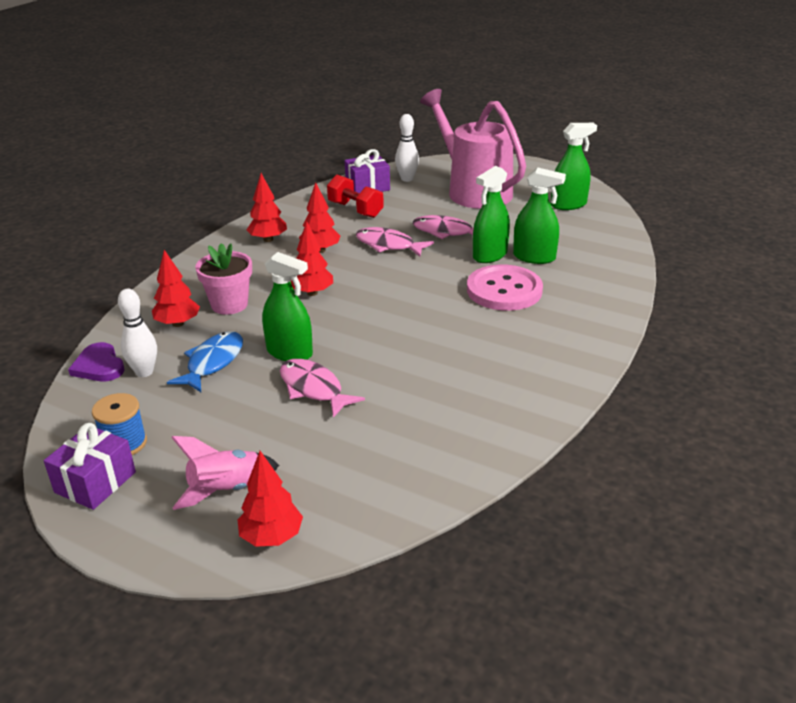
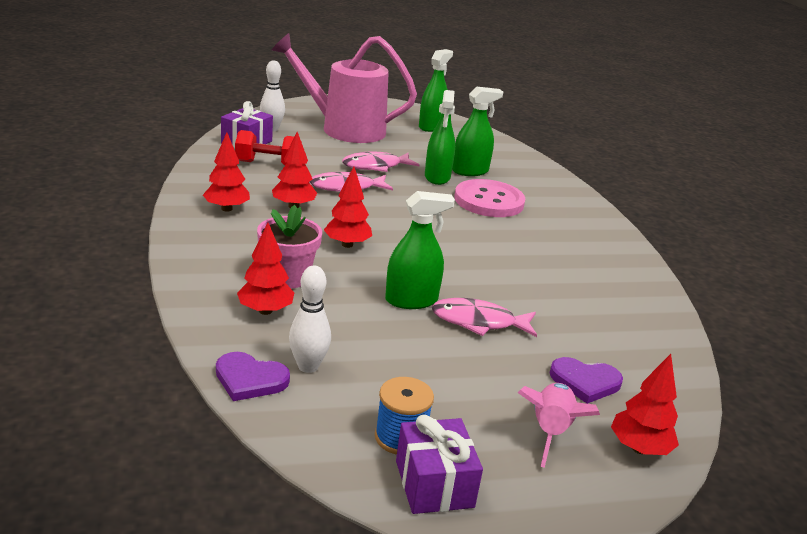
camera: 45 degrees left, 5 degrees down
blue fish [167,331,243,392] -> none
none -> purple heart [550,357,623,404]

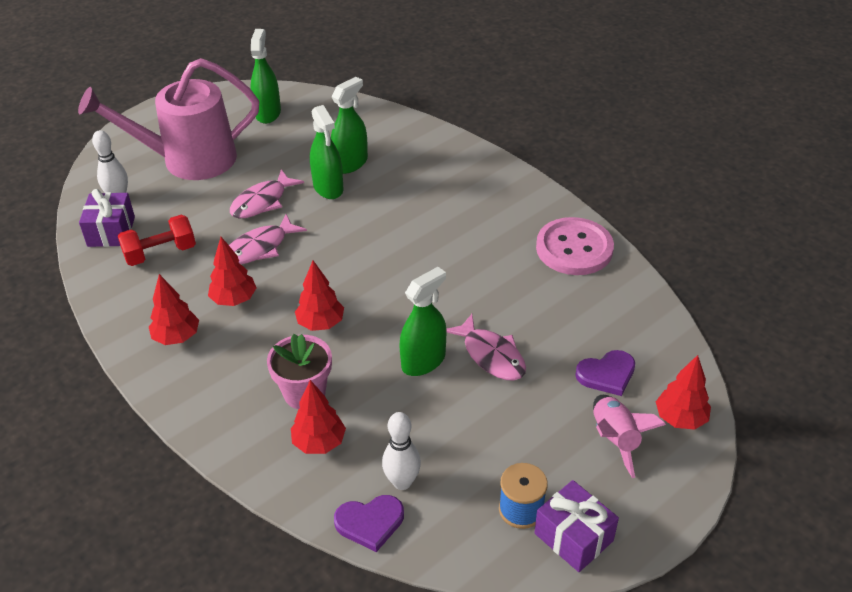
camera: 25 degrees left, 15 degrees up
pink fish [432,298,537,337] -> pink fish turned 105 degrees counterclockwise [446,314,526,381]
pink button [454,179,525,217] -> pink button moved to [536,217,614,275]

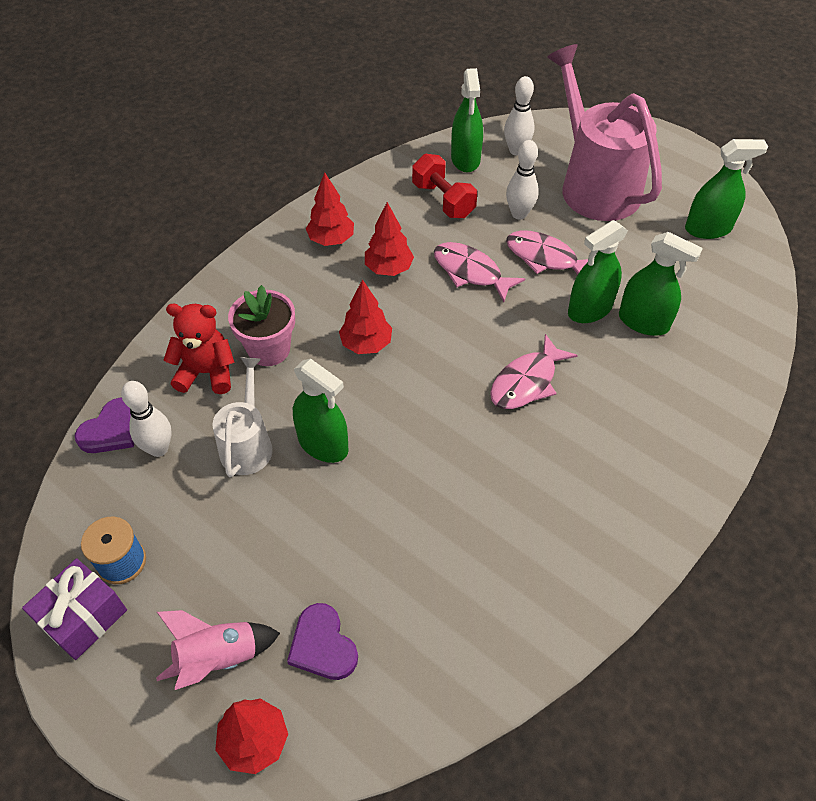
camera: 80 degrees right, 10 degrees up
purple gift [79,189,135,247] -> green spray bottle [451,68,483,172]
red tree [291,380,346,454] -> red teddy bear [164,303,235,394]
purple heart [334,495,404,552] -> purple heart turned 120 degrees counterclockwise [75,397,134,453]
pink fish [446,314,526,381] -> pink fish moved to [490,334,578,409]
pink button [536,217,614,275] -> none
none -> white watering can [212,357,273,477]
none -> white bowling pin [506,140,539,220]

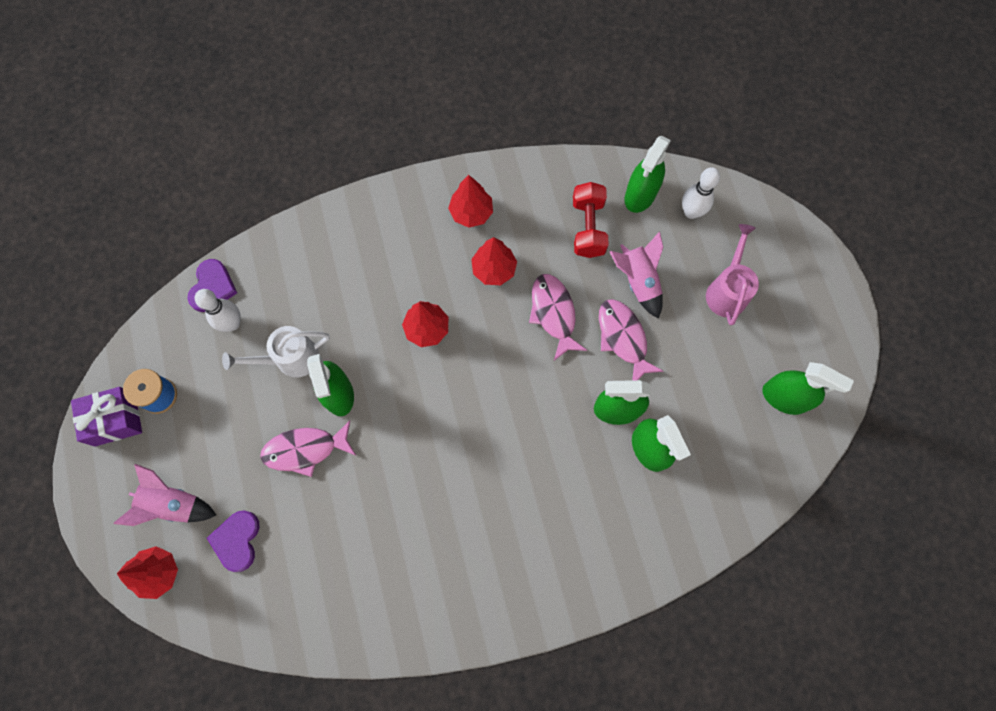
camera: 35 degrees right, 20 degrees up
purple heart [75,397,134,453] -> purple heart turned 60 degrees counterclockwise [187,259,237,312]
red teddy bear [164,303,235,394] -> none
white watering can [212,357,273,477] -> white watering can turned 150 degrees counterclockwise [222,326,329,377]
pink flower pot [228,285,295,366] -> none
pink fish [490,334,578,409] -> pink fish moved to [260,421,356,477]
white bowling pin [506,140,539,220] -> pink rocket [610,231,663,319]
pink watering can [547,44,662,221] -> pink watering can [706,224,759,325], size x0.53

